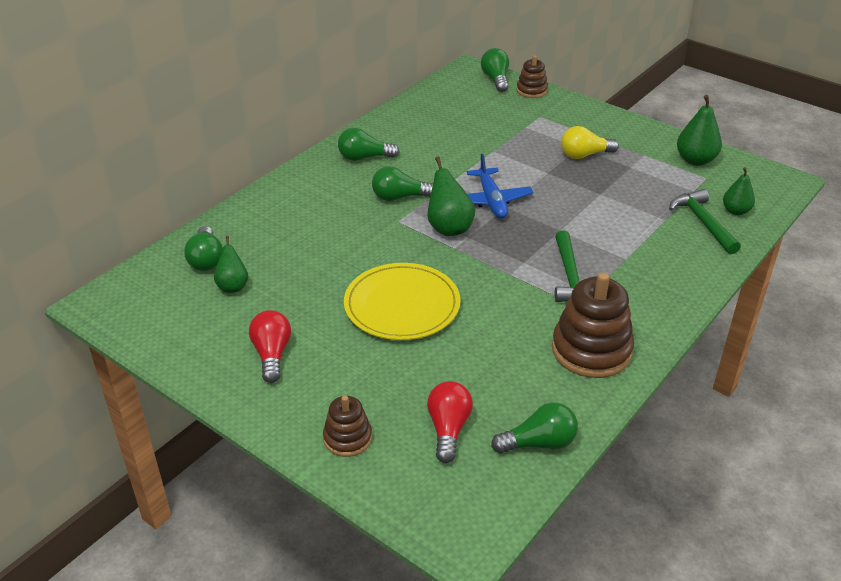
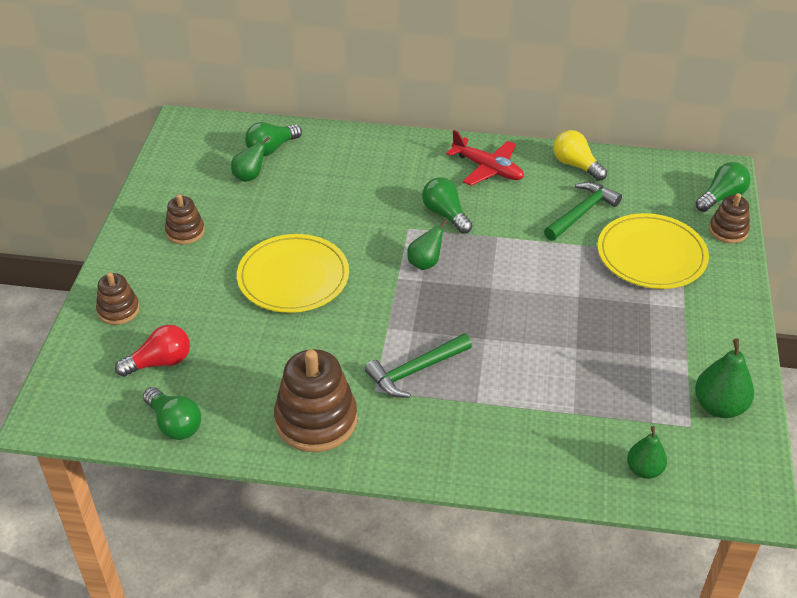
camera: 60 degrees right, 5 degrees up
red light bulb [249,310,291,383] -> brown stacking toy [165,194,205,244]
green light bulb [338,128,399,161] -> red plane [446,130,524,186]
green pear [427,157,475,236] -> green pear [407,219,448,270], size x0.66
blue plane [467,154,533,218] -> none
yellow light bulb [561,126,619,159] -> yellow light bulb moved to [553,130,607,181]
green hammer [669,189,741,254] -> green hammer moved to [544,182,622,241]
none -> yellow plate [598,213,709,289]

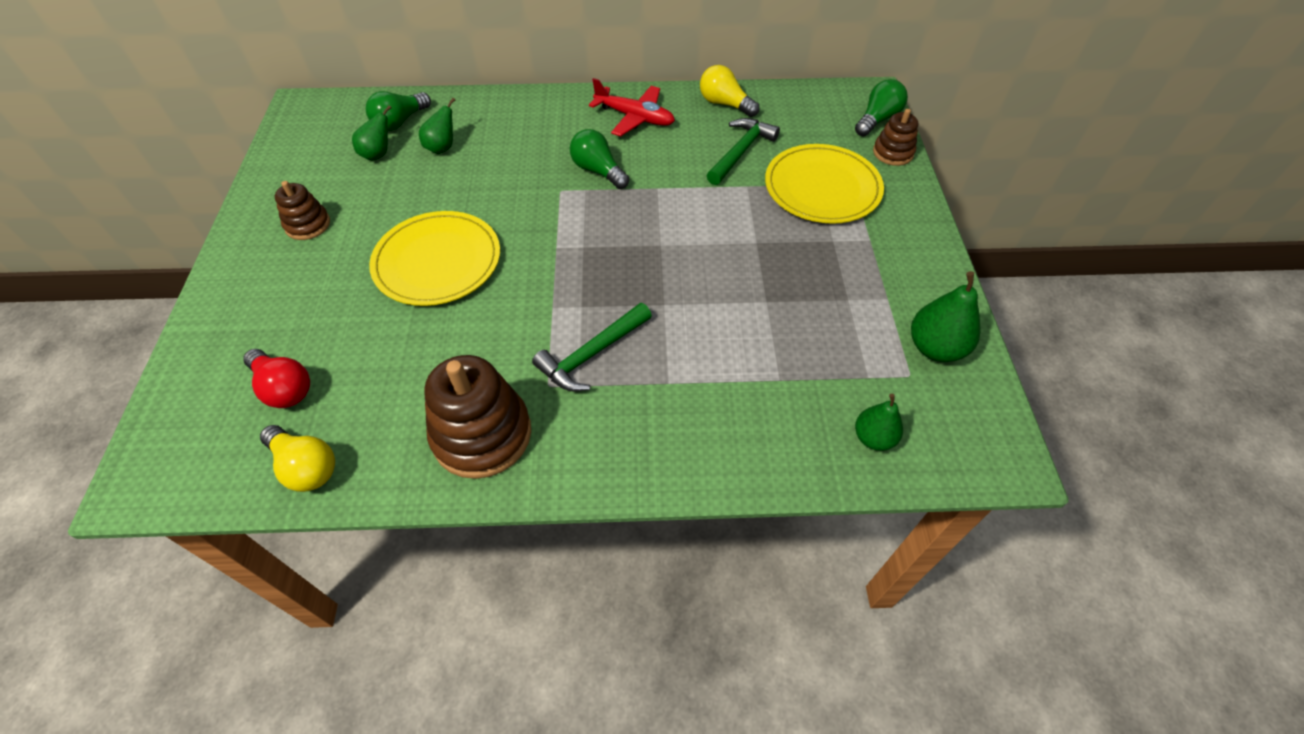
camera: 10 degrees left, 10 degrees up
brown stacking toy [96,272,140,325] -> none
red light bulb [115,325,190,377] -> red light bulb turned 75 degrees clockwise [244,349,310,408]
green light bulb [143,387,201,440] -> yellow light bulb [260,425,335,492]
green pear [407,219,448,270] -> green pear moved to [419,98,455,154]

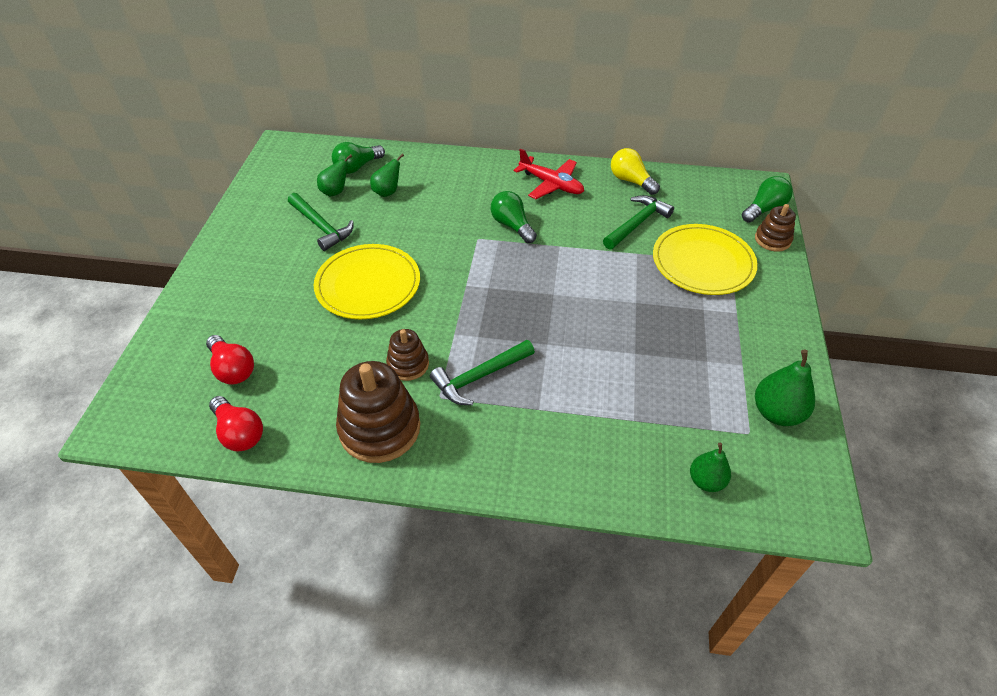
camera: 10 degrees right, 5 degrees down
yellow light bulb [260,425,335,492] -> red light bulb [209,396,263,451]
brown stacking toy [275,181,330,240] -> brown stacking toy moved to [386,329,429,381]
none -> green hammer [288,193,354,251]

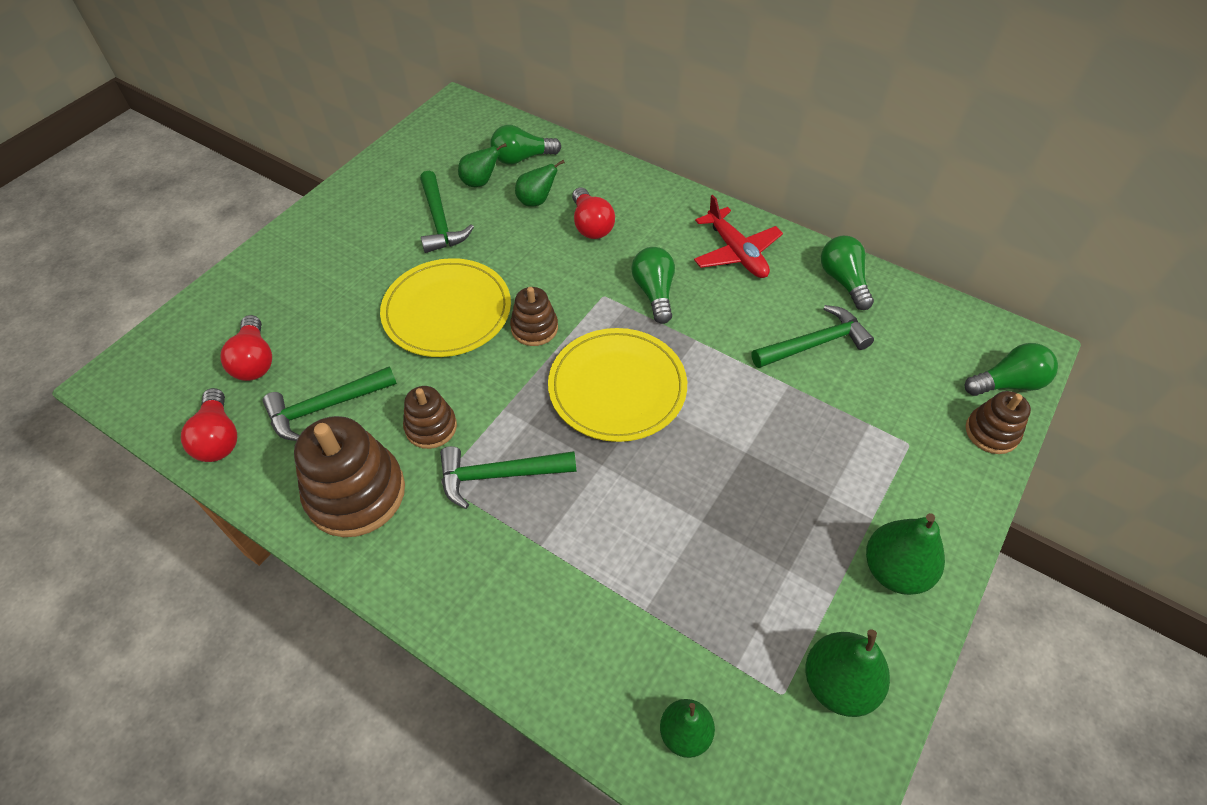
camera: 25 degrees right, 5 degrees up
yellow light bulb [611,148,660,195] -> green light bulb [821,236,874,310]
yellow plate [653,224,758,295] -> yellow plate moved to [548,328,687,442]
none -> green hammer [263,366,397,441]
none -> brown stacking toy [510,287,558,346]
none -> red light bulb [572,187,615,239]
none -> green pear [866,513,945,595]

